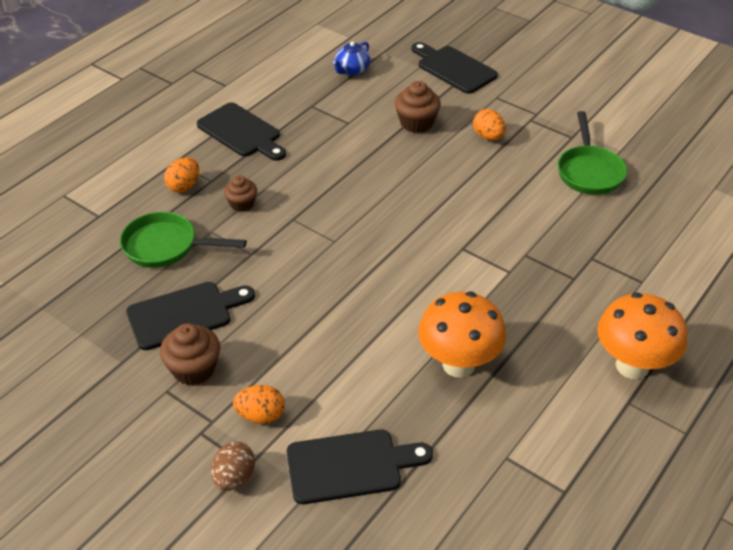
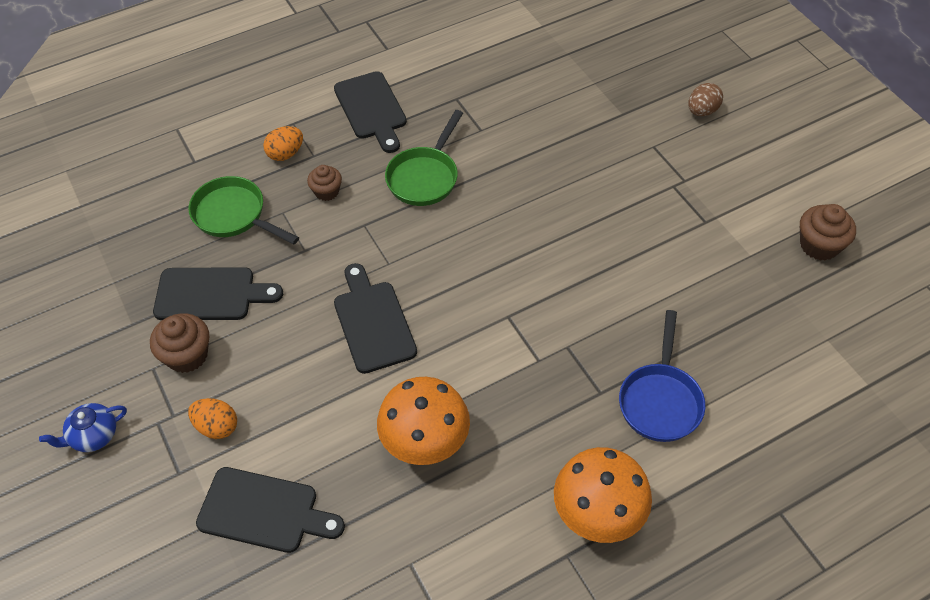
camera: 25 degrees right, 10 degrees up
brown egg [211,442,255,491] -> brown egg moved to [688,83,723,116]
blue teapot [333,42,370,75] -> blue teapot moved to [39,403,127,452]
brown cupcake [395,81,441,133] -> brown cupcake moved to [800,204,856,261]
black cutting board [412,42,498,94] -> black cutting board moved to [334,263,417,374]
orange egg [473,109,506,140] -> none
green pan [558,111,627,195] -> green pan moved to [385,110,463,206]
none -> blue pan [619,310,705,442]

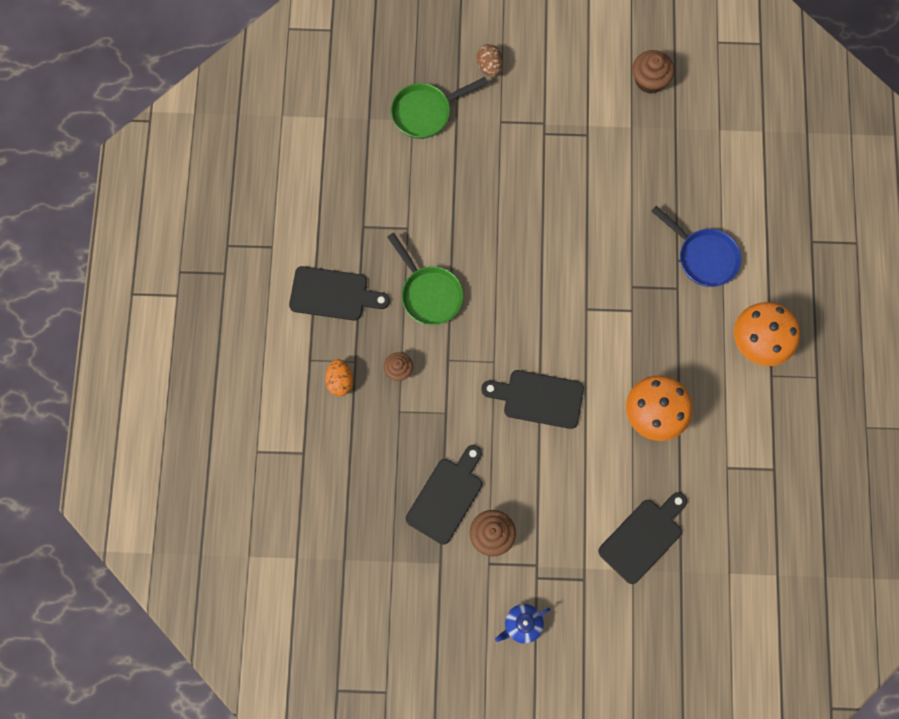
camera: 60 degrees left, 20 degrees up
blue teapot [39,403,127,452] -> blue teapot turned 60 degrees clockwise [495,604,551,644]
orange egg [188,398,237,439] -> none
green pan [189,176,299,245] -> green pan moved to [391,77,488,139]

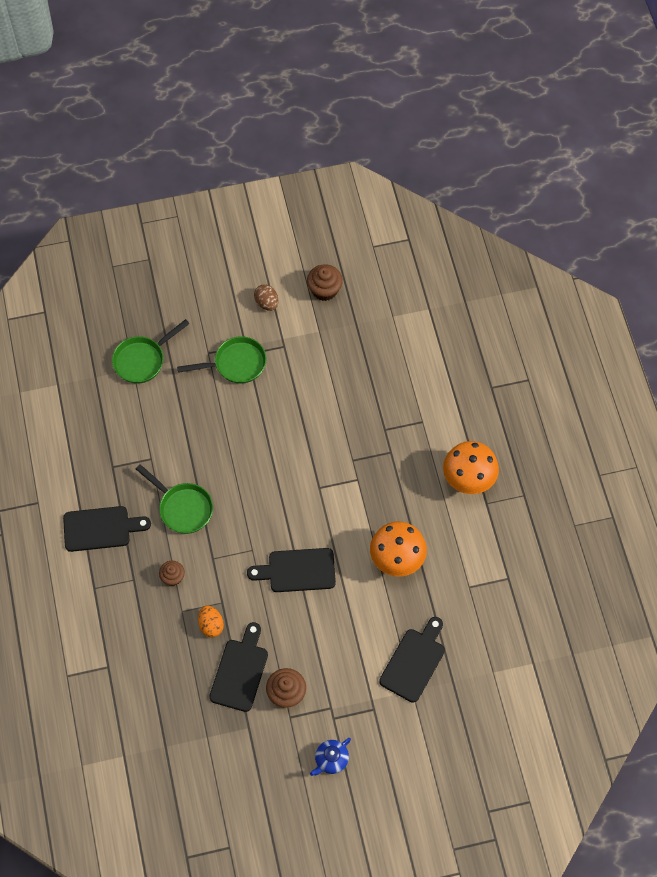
camera: 15 degrees left, 10 degrees down
orange egg [325,359,353,396] -> orange egg moved to [198,605,224,637]
brown egg [476,44,503,77] -> brown egg moved to [254,284,278,311]
blue pan [651,206,741,287] -> none
none -> green pan [177,336,267,384]

